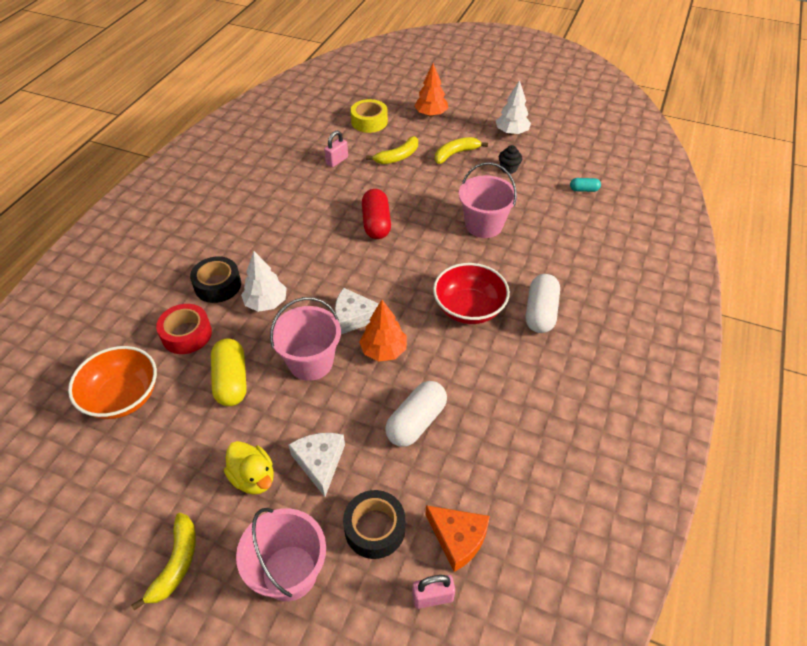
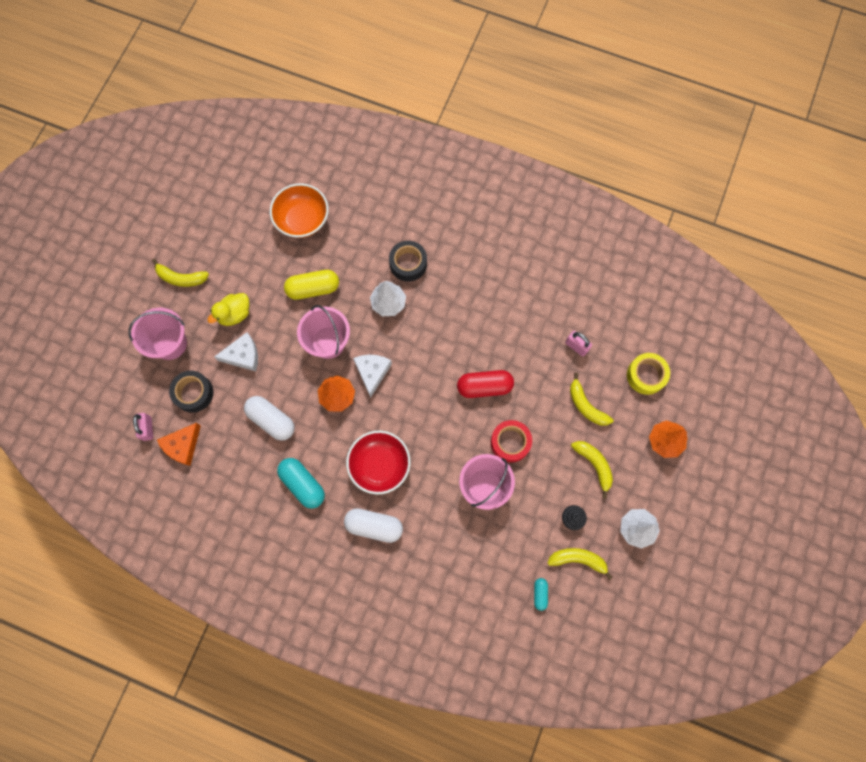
camera: 90 degrees right, 25 degrees up
red tape [156,304,212,354] -> red tape moved to [491,420,532,463]
none -> turquoise capsule [277,458,325,508]
none -> yellow banana [548,548,613,580]

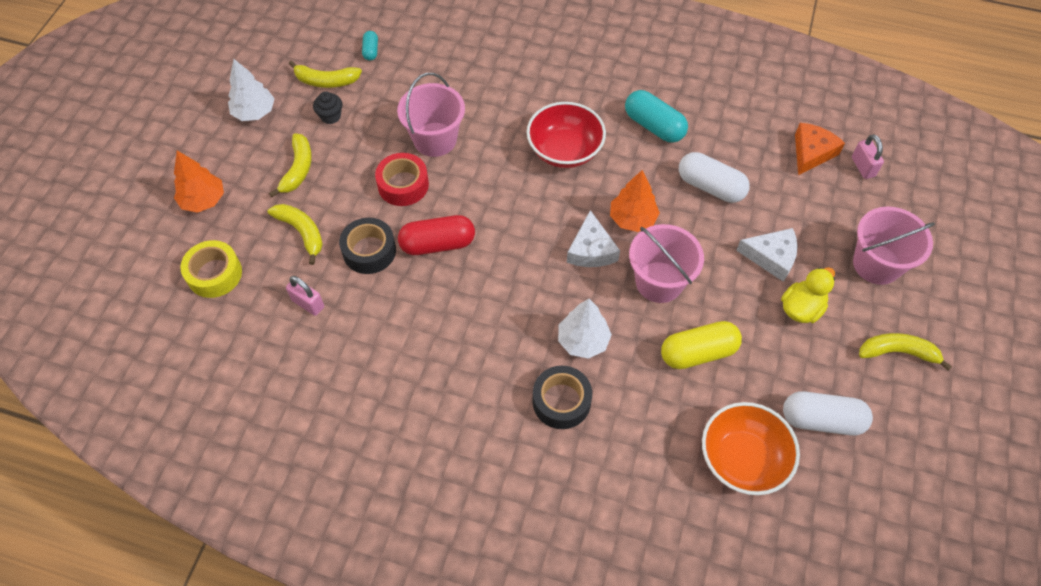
camera: 175 degrees right, 15 degrees down
black tape [169,371,213,413] -> black tape moved to [339,218,396,274]
white cheese [214,332,258,371] -> white cheese turned 150 degrees counterclockwise [736,228,797,282]
white capsule [344,508,403,543] -> white capsule moved to [783,391,873,436]
yellow banana [571,441,613,499] -> yellow banana turned 135 degrees counterclockwise [269,133,312,197]

